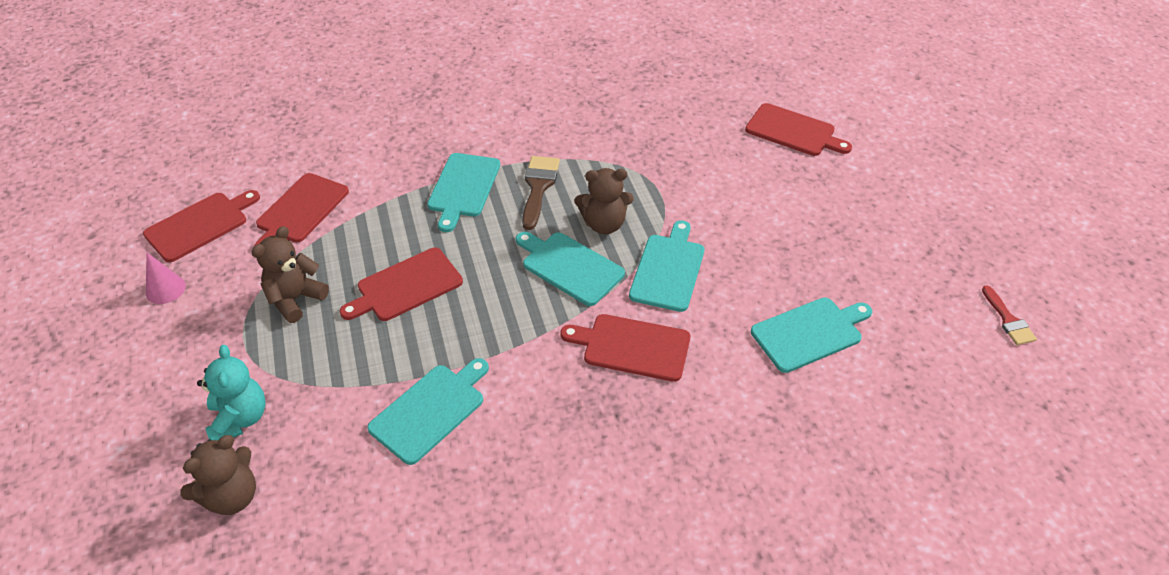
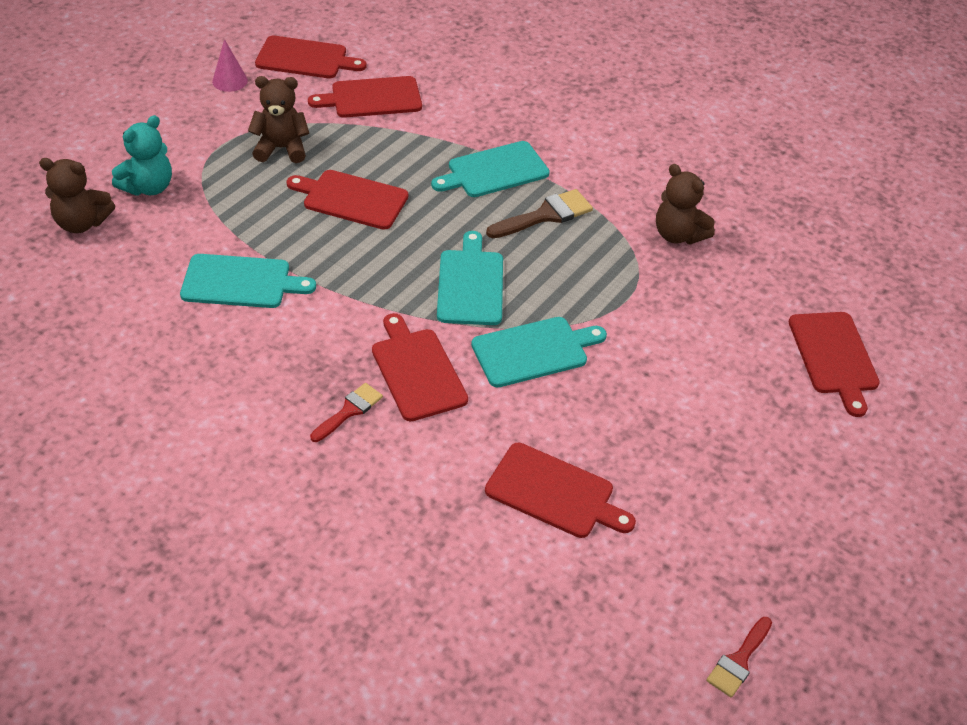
camera: 50 degrees right, 0 degrees up
brown teddy bear [575,168,634,234] -> brown teddy bear moved to [656,164,715,245]
turquoise cutting board [751,297,872,373] -> red cutting board [485,443,636,538]
none -> red brush [310,383,383,442]

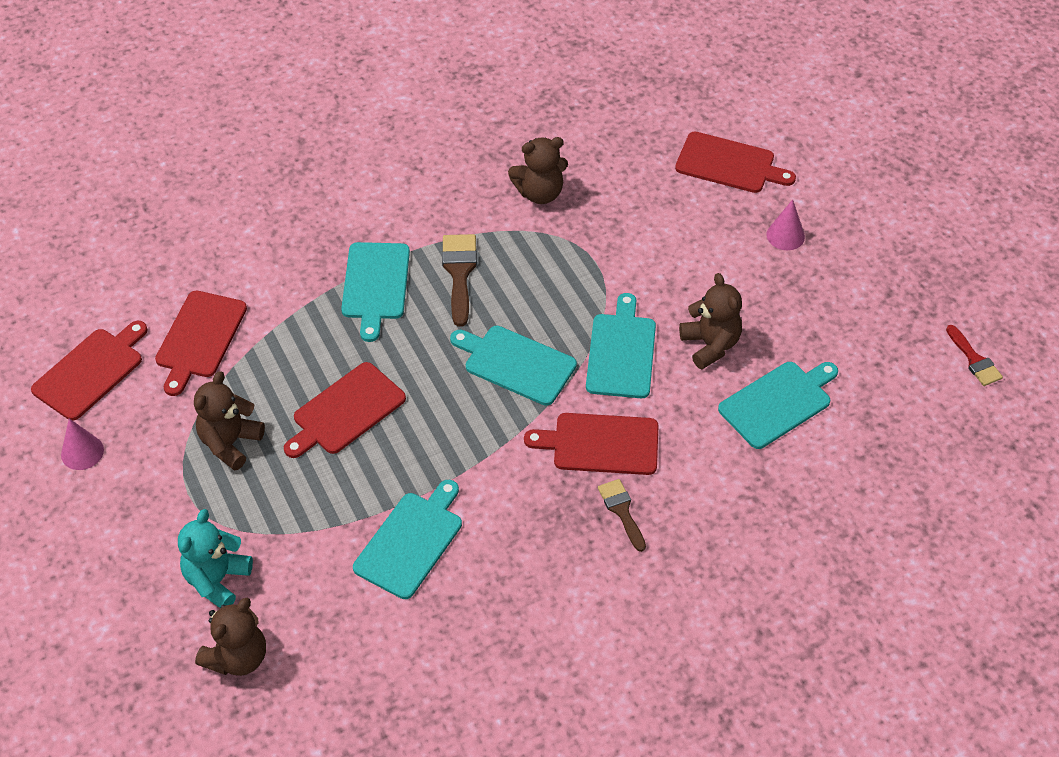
camera: 60 degrees left, 5 degrees up
turquoise teddy bear [112,115,172,196] -> turquoise teddy bear turned 135 degrees counterclockwise [178,509,253,608]
red brush [310,383,383,442] -> brown brush [598,479,646,552]
red cutting board [485,443,636,538] -> turquoise cutting board [718,362,838,449]
none -> brown teddy bear [679,273,742,369]
none -> pink cone [767,199,805,250]

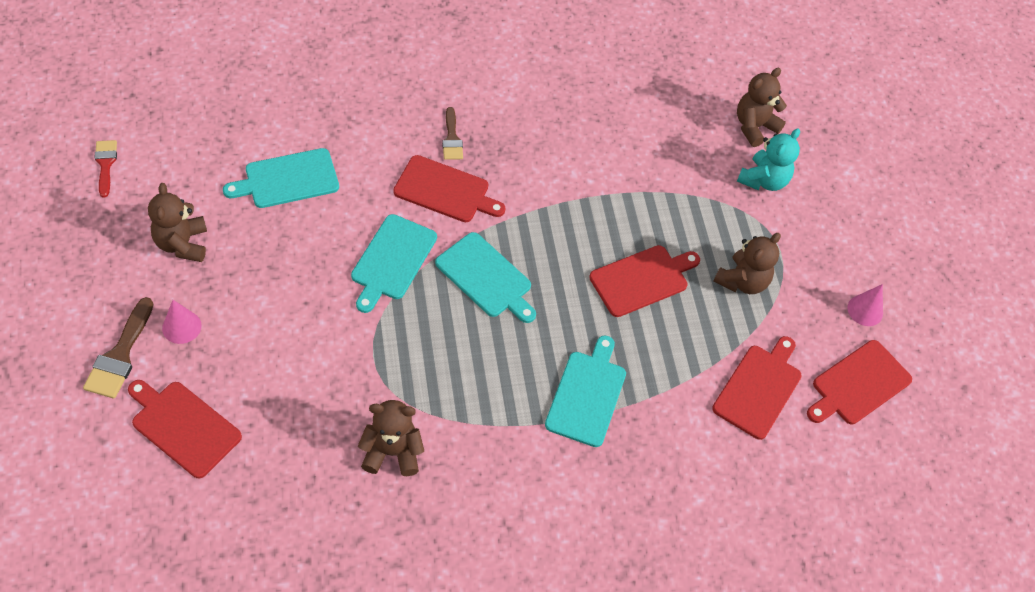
camera: 170 degrees left, 5 degrees up
turquoise cutting board [353,480,462,599] -> none
brown brush [442,234,477,327] -> brown brush moved to [83,297,153,399]
brown teddy bear [679,273,742,369] -> brown teddy bear moved to [148,183,207,262]

